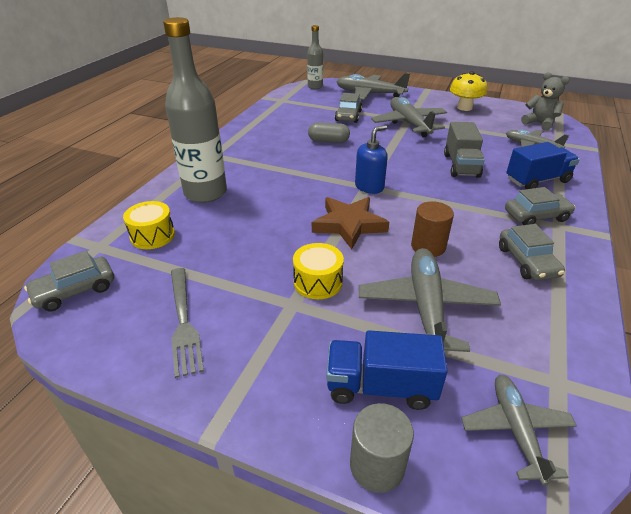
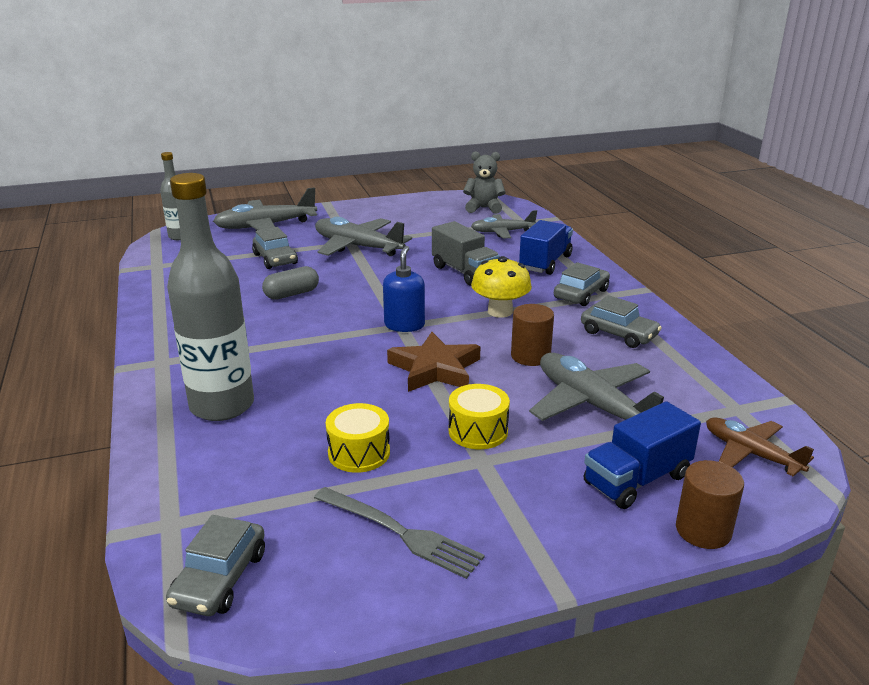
camera: 40 degrees left, 10 degrees down
yellow drum [123,201,175,249] -> yellow drum moved to [326,403,390,473]
grey cylinder [350,403,414,493] -> brown cylinder [676,460,744,549]
yellow mushroom [450,71,487,111] -> yellow mushroom moved to [471,256,532,318]
grey plane [461,375,577,486] -> brown plane [706,417,814,477]

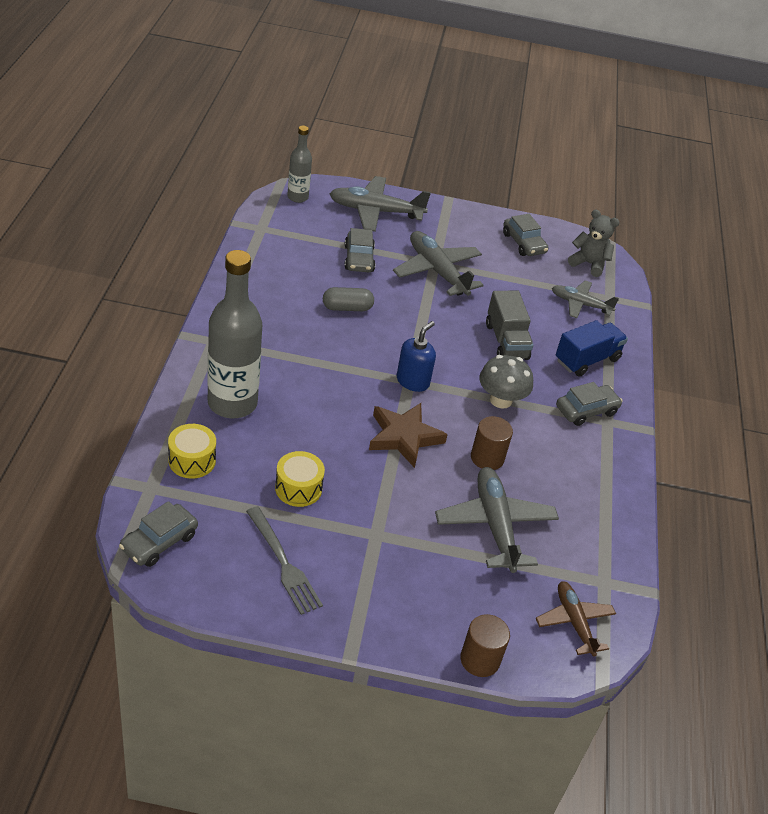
camera: 20 degrees right, 15 degrees up
yellow drum [449,384,510,449] -> yellow drum moved to [168,424,216,479]
yellow mushroom [471,256,532,318] -> grey mushroom [479,355,533,409]
grey car [581,295,662,348] -> grey car moved to [503,214,549,256]
blue truck [584,401,701,509] -> none

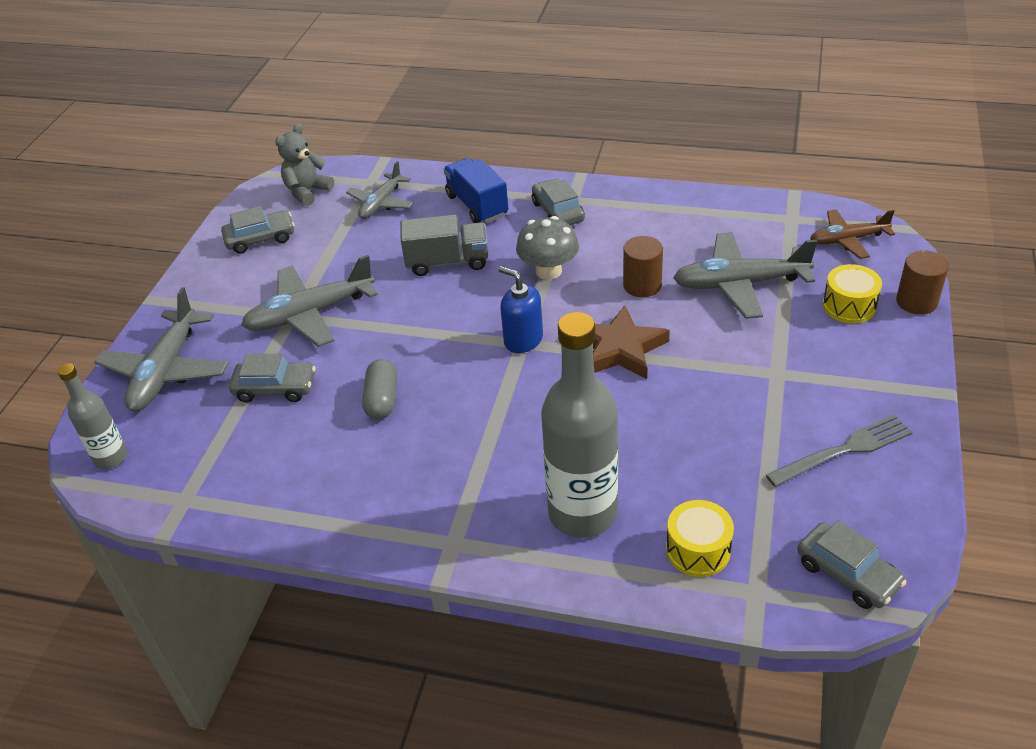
camera: 75 degrees left, 0 degrees up
yellow drum [275,451,325,507] -> yellow drum moved to [823,264,882,323]

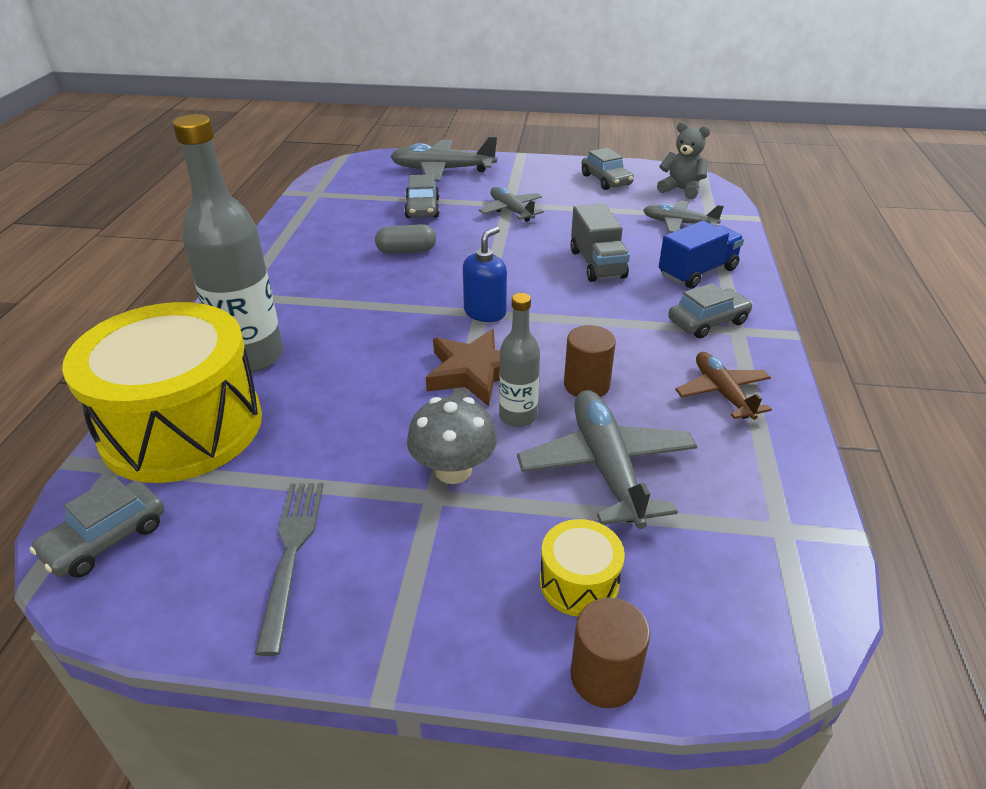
camera: 80 degrees right, 5 degrees down
grey bottle [58,363,128,469] -> grey bottle moved to [499,293,540,427]
grey plane [241,255,378,347] -> grey plane [479,187,544,222], size x0.63
grey mushroom [516,216,579,280] -> grey mushroom moved to [407,397,497,484]
yellow drum [666,500,734,577] -> yellow drum [62,302,262,483], size x2.43
grey fork [766,415,913,487] -> grey fork turned 150 degrees counterclockwise [255,483,323,656]
brown plane [810,209,895,259] -> brown plane moved to [675,352,772,420]

